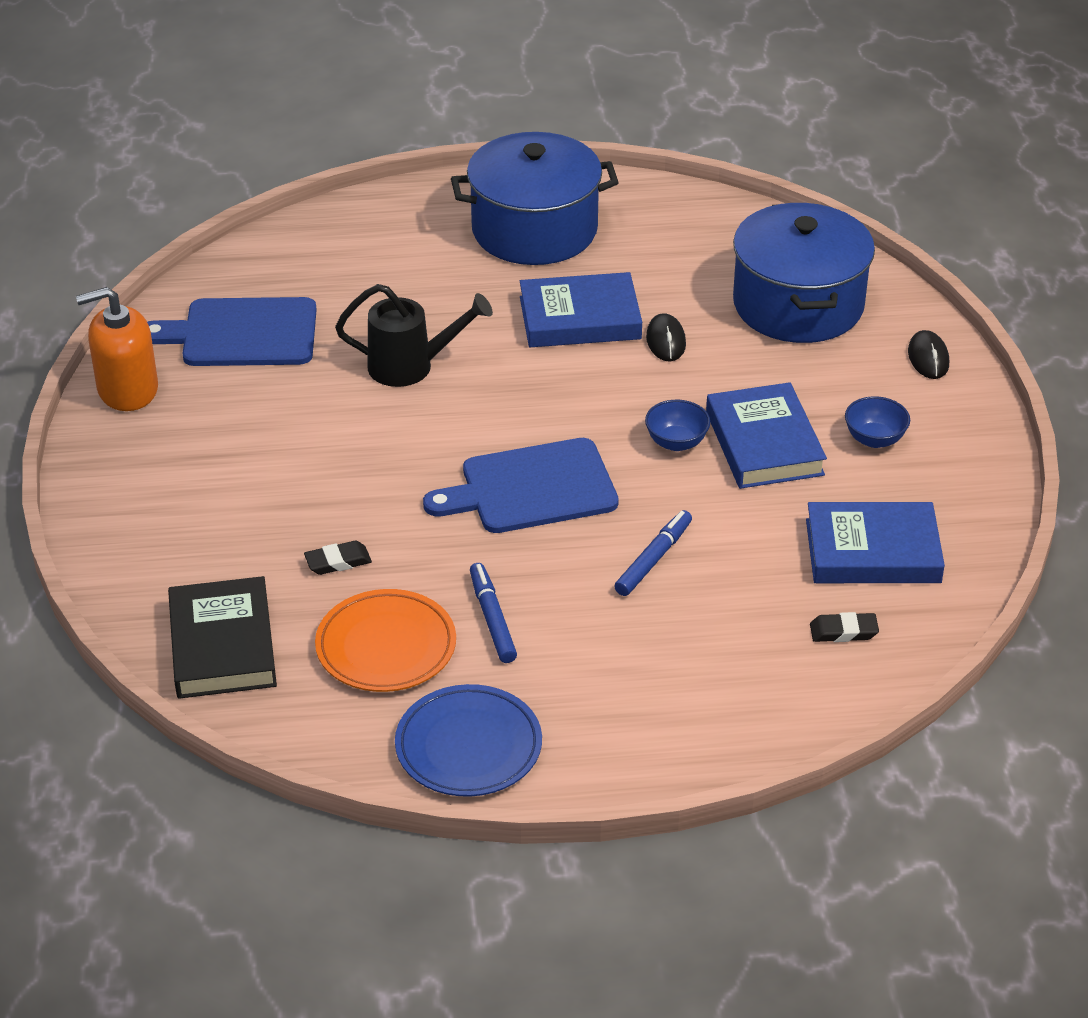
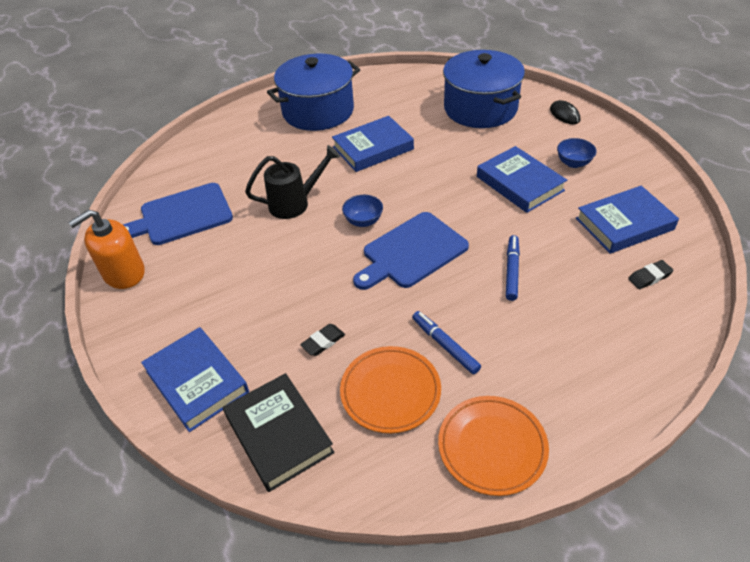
camera: 20 degrees left, 5 degrees up
blue plate [395,684,542,797] -> orange plate [438,396,549,496]
blue bowl [645,400,711,451] -> blue bowl moved to [342,195,383,227]
black mouse [646,313,686,362] -> none
none -> blue book [141,327,249,432]

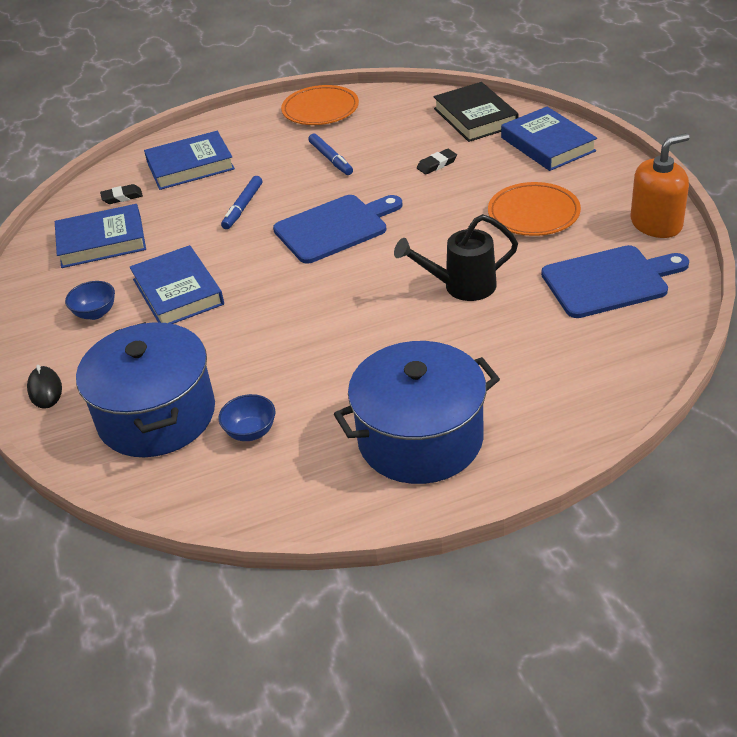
camera: 170 degrees left, 5 degrees down
blue book [332,116,414,172] -> blue book moved to [144,131,235,190]
orange plate [340,346,441,433] -> orange plate moved to [488,182,581,236]
blue bowl [342,195,383,227] -> blue bowl moved to [219,394,275,441]

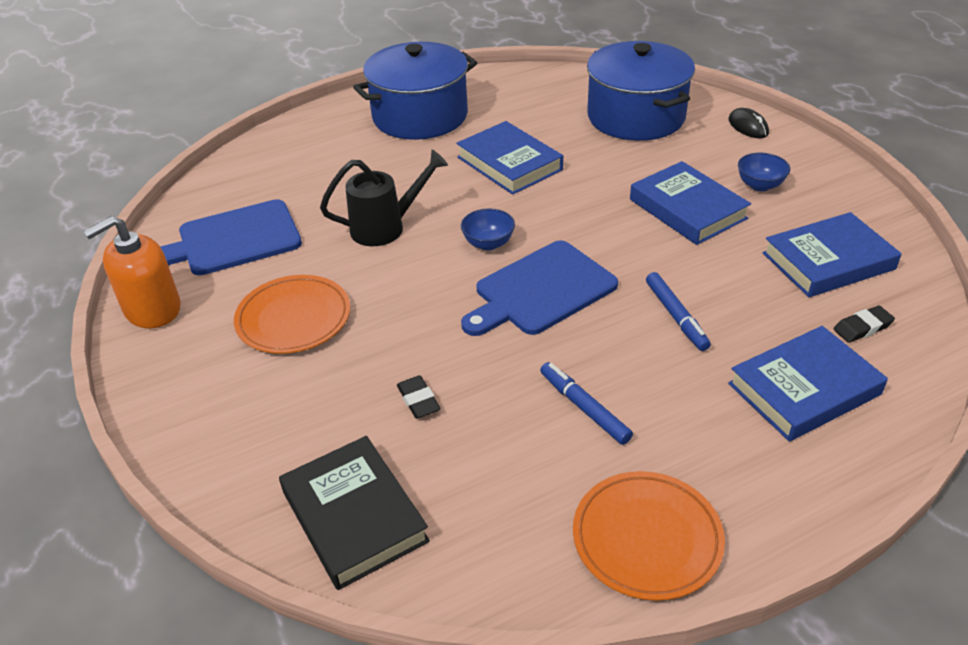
camera: 170 degrees right, 0 degrees up
blue bowl [219,394,275,441] -> blue bowl moved to [461,209,515,250]
blue marker [221,176,262,229] -> blue marker turned 150 degrees clockwise [646,272,711,351]
black eraser [417,149,457,175] -> black eraser turned 75 degrees counterclockwise [397,375,441,419]
blue book [501,107,597,171] -> blue book moved to [456,121,563,195]

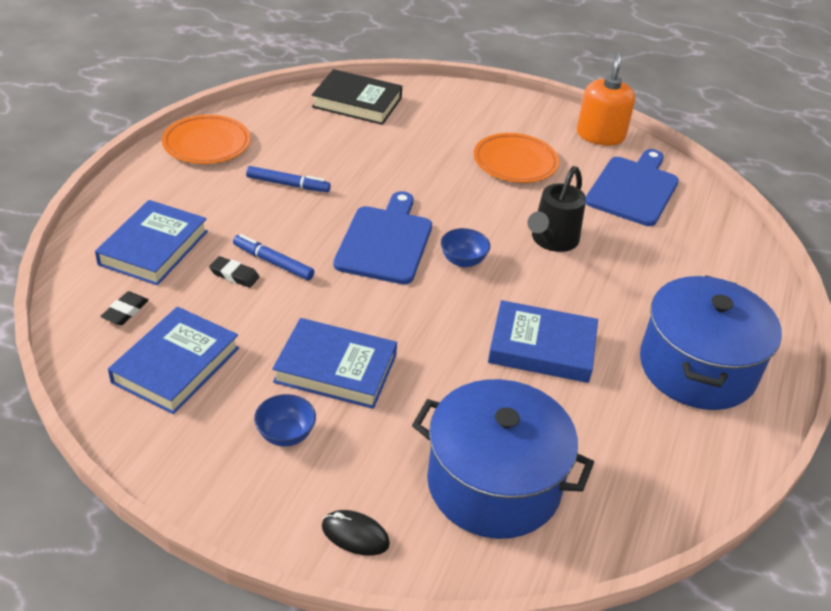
camera: 135 degrees right, 0 degrees up
black eraser [397,375,441,419] -> black eraser moved to [209,256,260,288]

